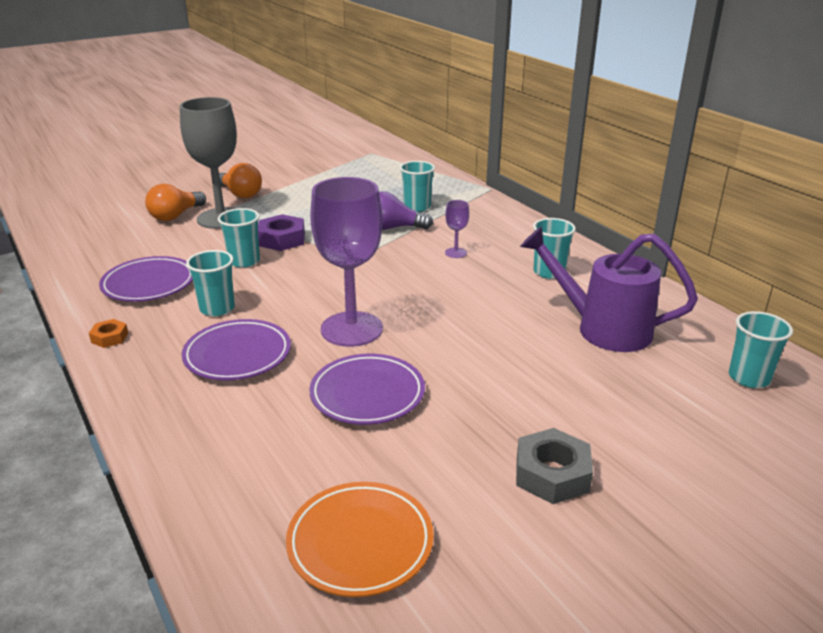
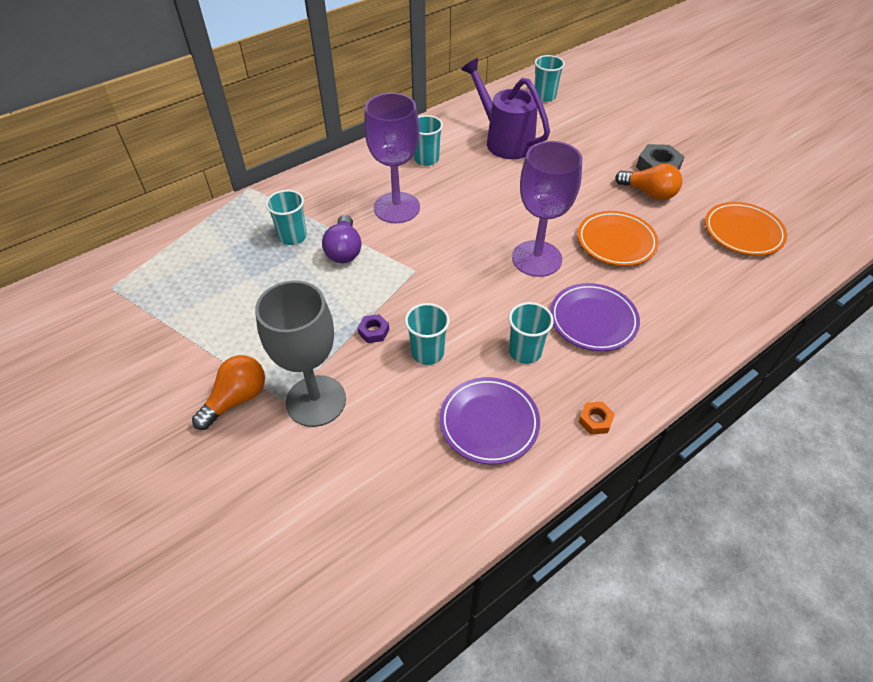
camera: 95 degrees left, 20 degrees up
orange light bulb [145,184,206,221] -> orange light bulb moved to [615,164,682,200]
purple nut [258,214,305,251] -> purple nut [357,314,389,343], size x0.56
purple plate [309,354,425,425] -> orange plate [577,211,659,266]
purple goblet [445,200,469,258] -> purple goblet [364,93,420,223], size x2.38
purple watering can [520,226,698,352] -> purple watering can turned 120 degrees clockwise [461,58,550,159]

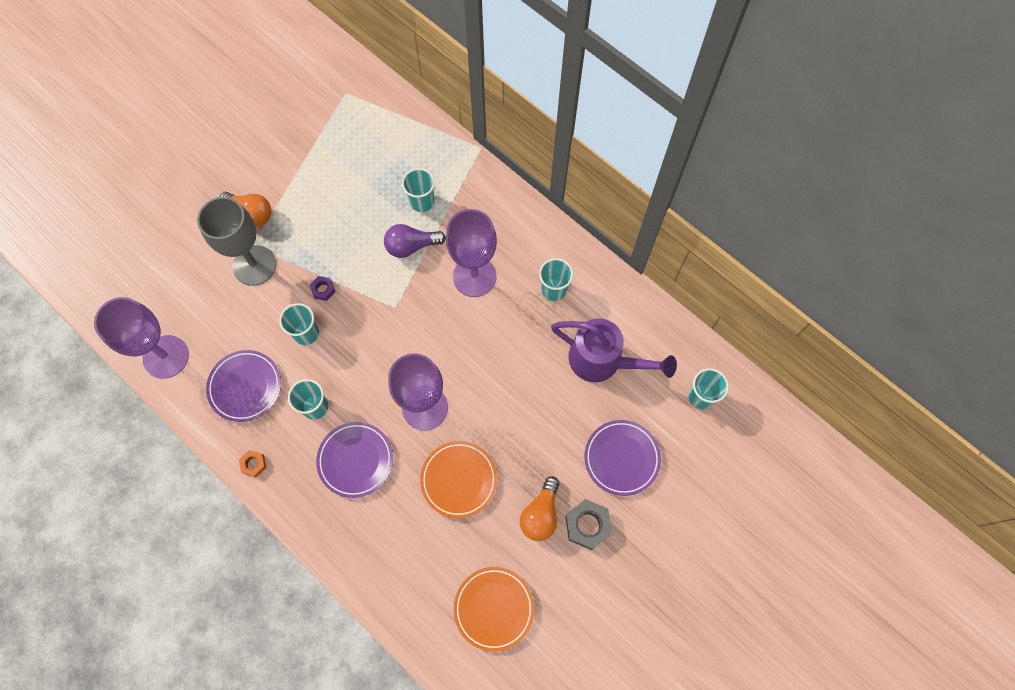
camera: 80 degrees right, 20 degrees up
purple watering can [461,58,550,159] -> purple watering can turned 75 degrees clockwise [551,318,677,382]
none -> purple goblet [94,297,189,379]
none -> purple plate [584,420,661,496]

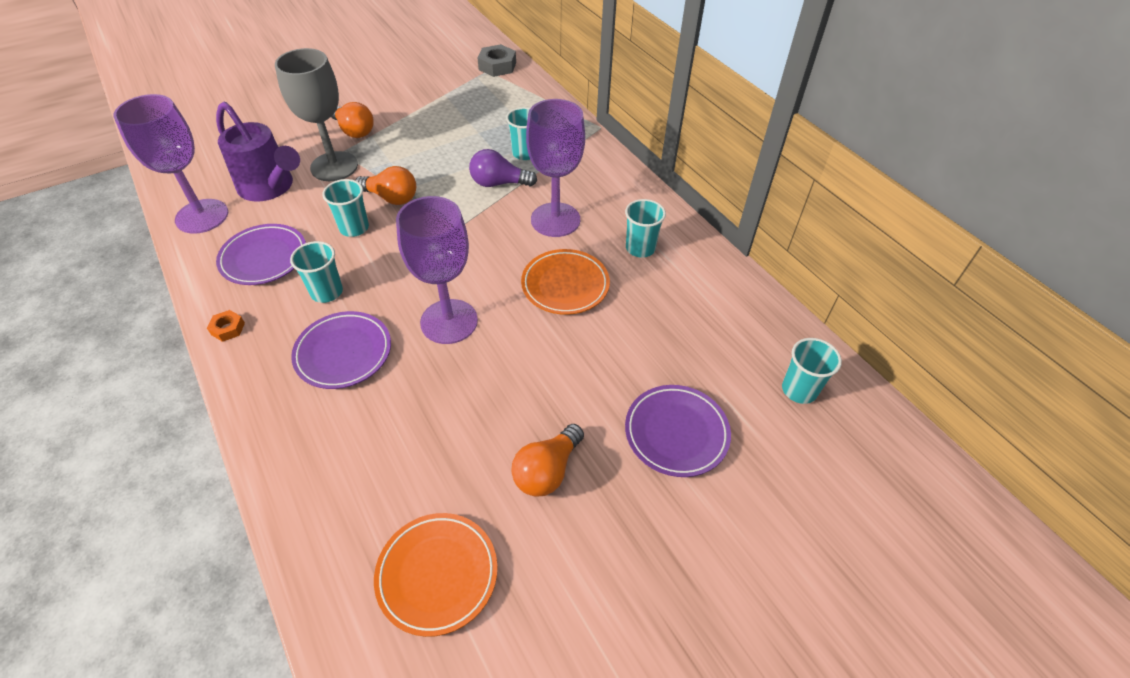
camera: 15 degrees right, 20 degrees down
purple nut [310,276,335,301] -> orange light bulb [355,166,416,205]
orange plate [420,441,497,518] -> orange plate moved to [521,249,610,315]
purple watering can [551,318,677,382] -> purple watering can moved to [216,102,300,202]
grey nut [565,499,613,550] -> grey nut moved to [478,44,516,77]

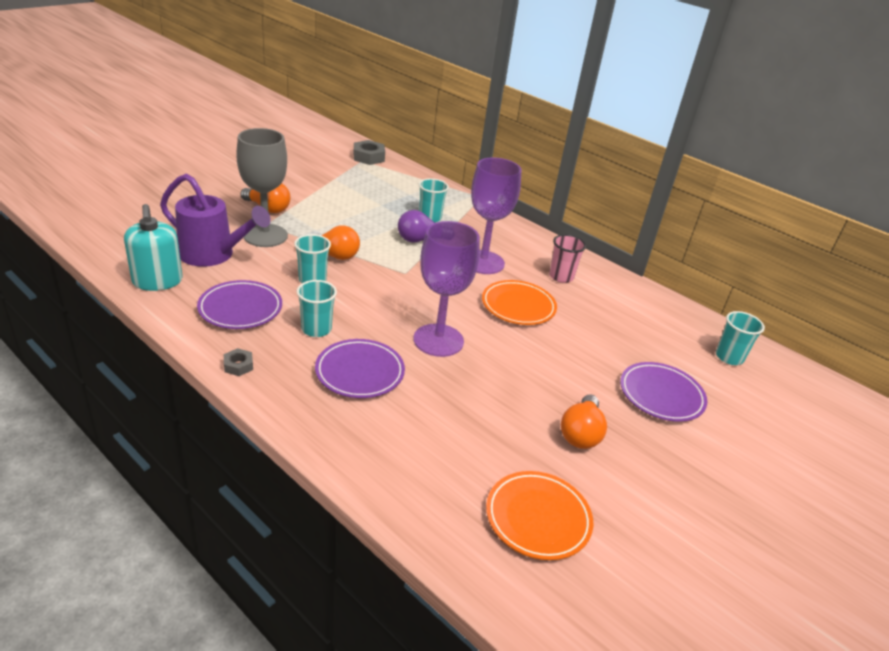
camera: 20 degrees left, 15 degrees down
purple goblet [113,94,228,234] -> turquoise soap dispenser [124,204,183,291]
orange nut [207,310,245,342] -> grey nut [224,348,253,376]
turquoise cup [625,199,666,258] -> pink cup [549,234,586,283]

